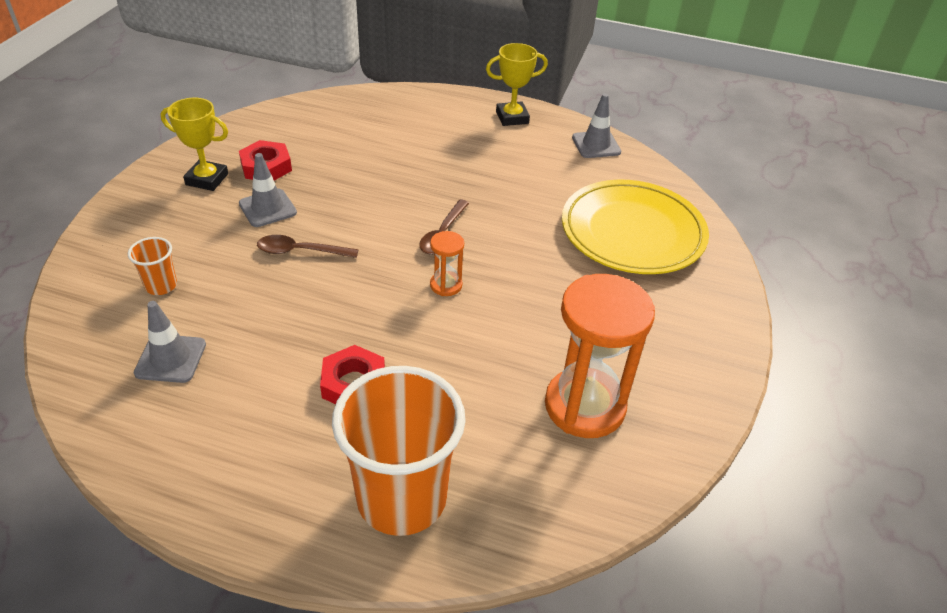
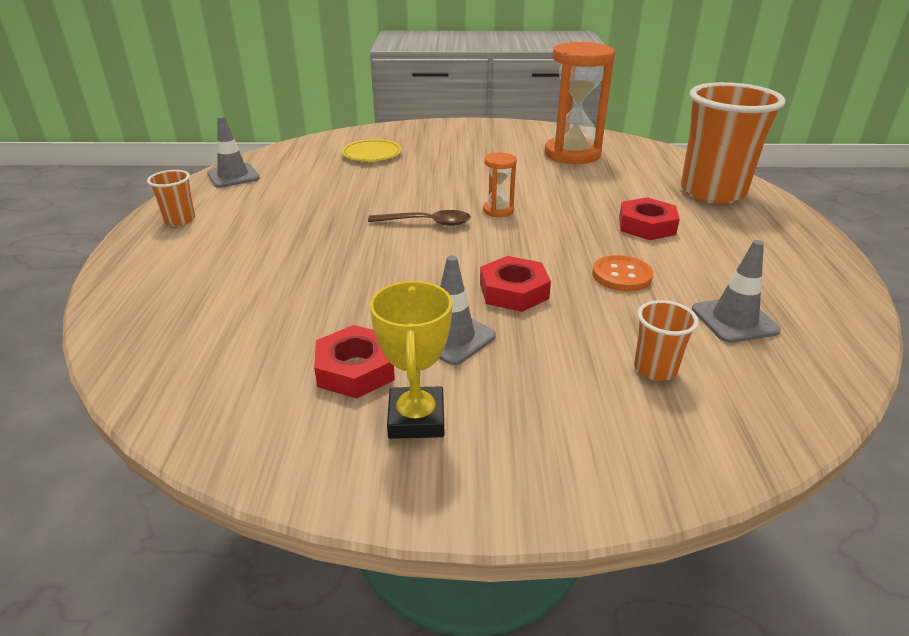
camera: 105 degrees left, 10 degrees down
brown spoon [257,235,359,258] -> red nut [480,256,551,312]
yellow trophy [486,43,548,126] -> orange cup [147,170,195,226]
yellow plate [562,179,709,274] -> yellow plate [342,139,402,161], size x0.47
none -> orange button [592,255,653,292]

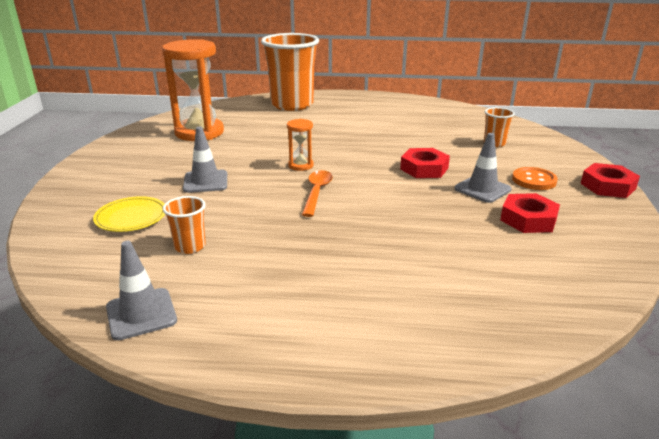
camera: 85 degrees left, 5 degrees down
orange cup [147,170,195,226] -> orange cup moved to [163,196,206,254]
brown spoon [368,210,471,226] -> orange spoon [302,170,333,217]
yellow trophy [370,281,452,439] -> none
orange button [592,255,653,292] -> orange button moved to [512,167,558,190]
red nut [619,197,680,240] -> red nut moved to [580,163,640,198]
grey traffic cone [692,240,781,343] -> grey traffic cone moved to [183,126,227,193]

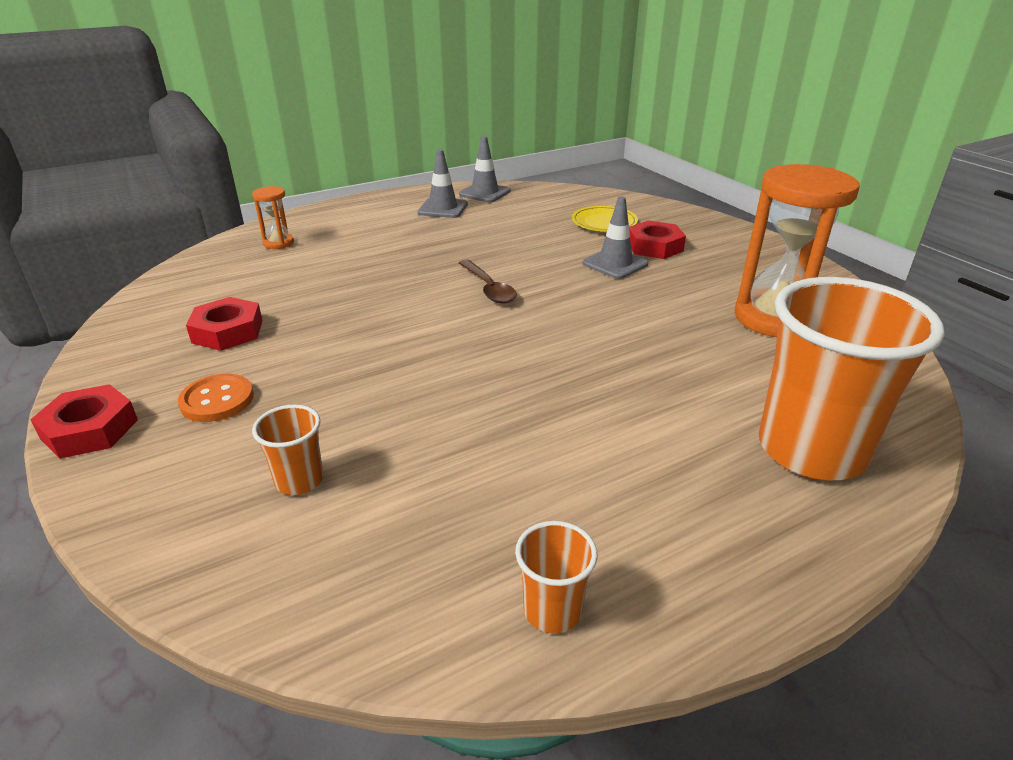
camera: 145 degrees right, 5 degrees up
orange cup [163,196,206,254] -> orange cup moved to [515,521,598,633]
orange hourglass [287,119,314,171] -> orange hourglass moved to [252,186,294,249]
orange spoon [302,170,333,217] -> brown spoon [459,260,517,304]
red nut [400,148,450,178] -> red nut moved to [629,220,686,259]
grey traffic cone [454,133,512,203] -> grey traffic cone moved to [418,149,468,218]

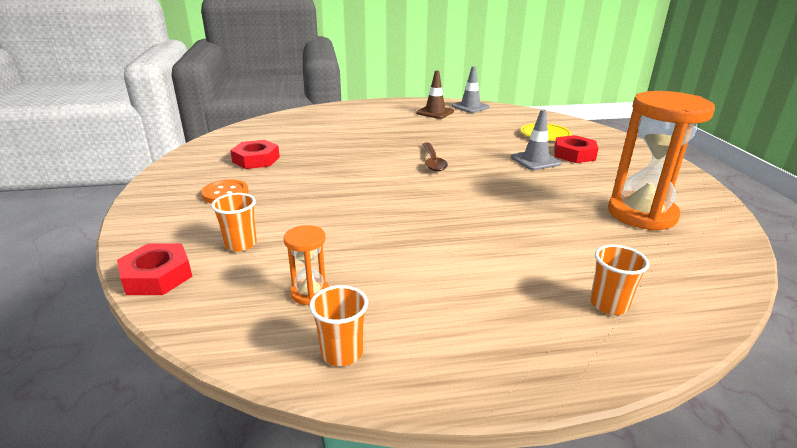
camera: 20 degrees right, 5 degrees down
red nut [30,384,138,459] -> red nut moved to [117,243,192,295]
orange hourglass [252,186,294,249] -> orange hourglass moved to [284,225,329,305]
grey traffic cone [418,149,468,218] -> brown traffic cone [416,71,454,119]
orange cup [759,277,945,480] -> orange cup [590,245,649,315], size x0.43

